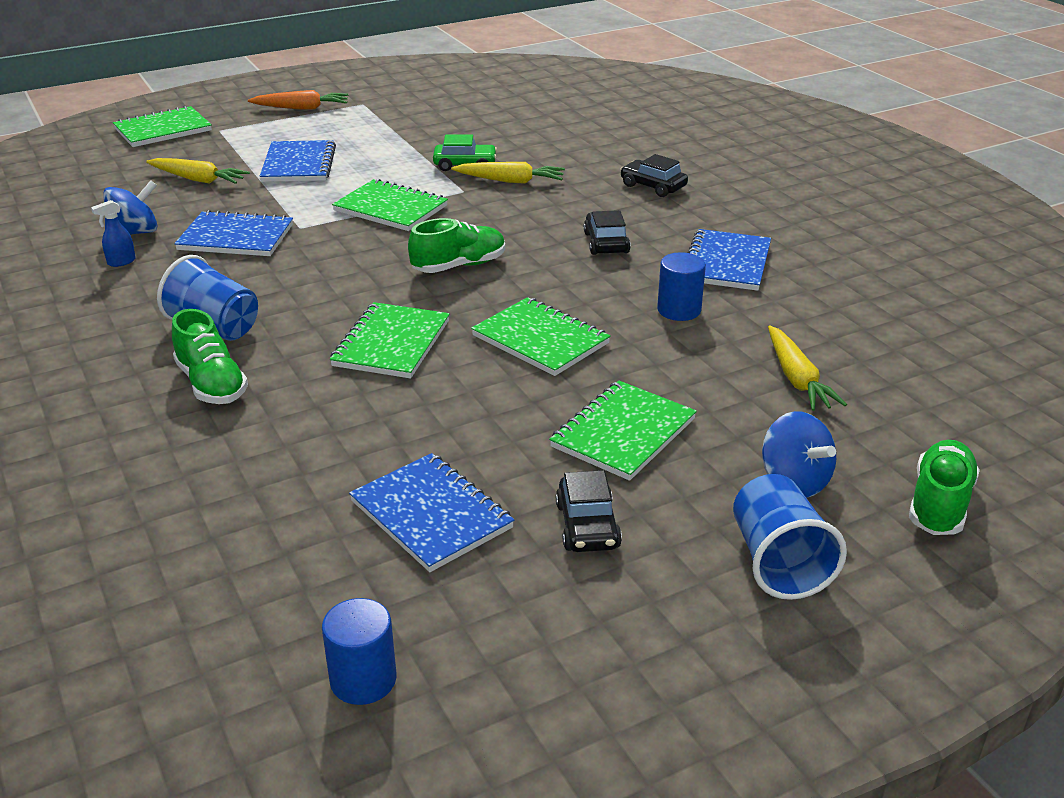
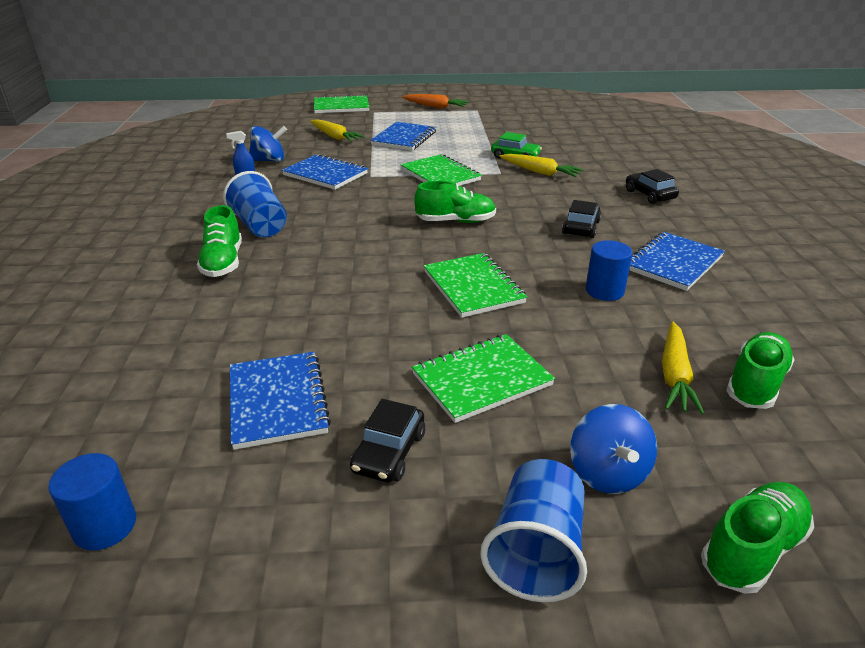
camera: 25 degrees right, 0 degrees up
green notebook [330,302,450,378] -> none
none -> green shoe [726,332,795,409]

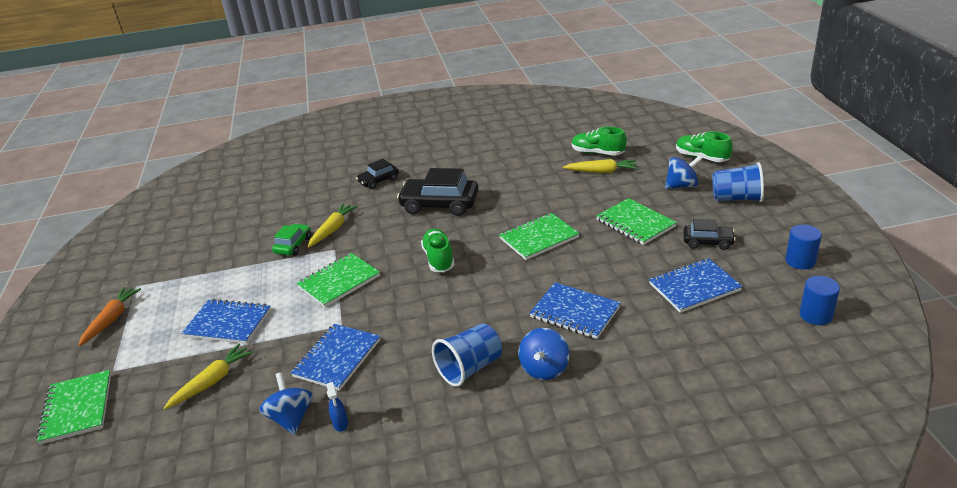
camera: 95 degrees left, 0 degrees up
green shoe [197,205,242,277] -> blue spinning top [519,328,569,380]
black car [562,200,601,238] -> black car [397,168,479,216], size x1.78
blue cylinder [586,240,633,301] -> blue cylinder moved to [785,225,822,270]
blue notebook [629,232,725,291] -> blue notebook moved to [529,282,621,339]

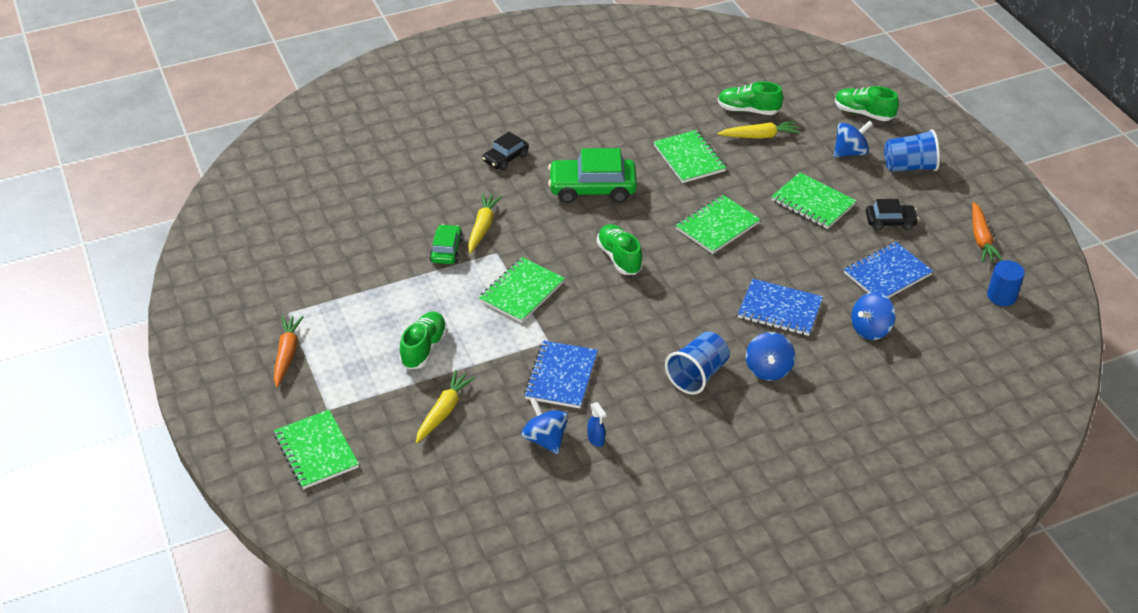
camera: 15 degrees left, 10 degrees up
blue notebook [181,299,271,344] -> green shoe [399,312,447,369]
black car [397,168,479,216] -> green car [548,148,637,203]
blue cylinder [785,225,822,270] -> orange carrot [972,202,1003,262]
none -> green notebook [654,130,726,183]
none -> blue spinning top [851,292,896,340]

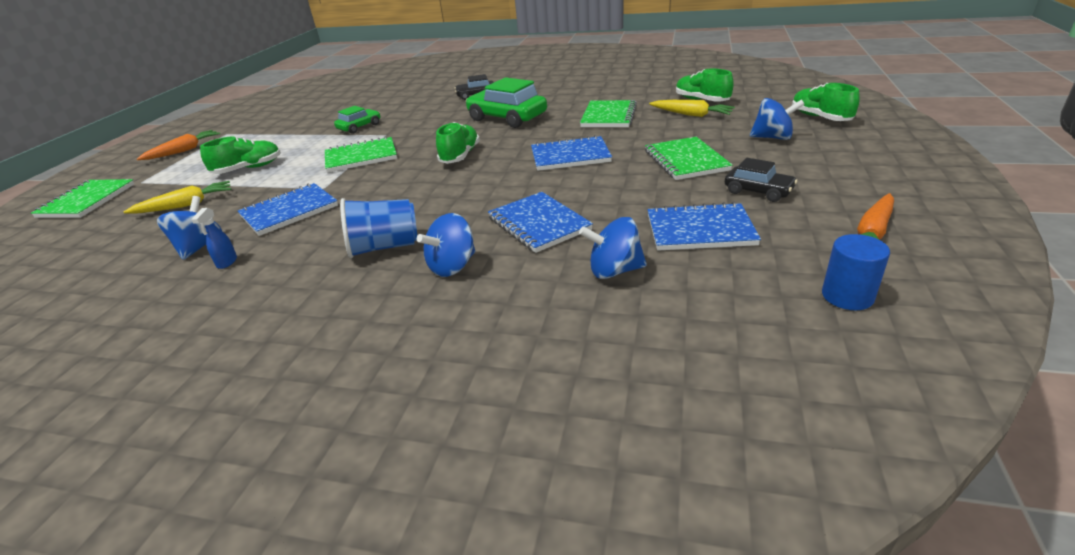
camera: 40 degrees right, 10 degrees down
yellow carrot [468,194,502,253] -> none
green notebook [676,195,760,254] -> blue notebook [531,135,612,171]
blue cup [884,129,940,172] -> none

